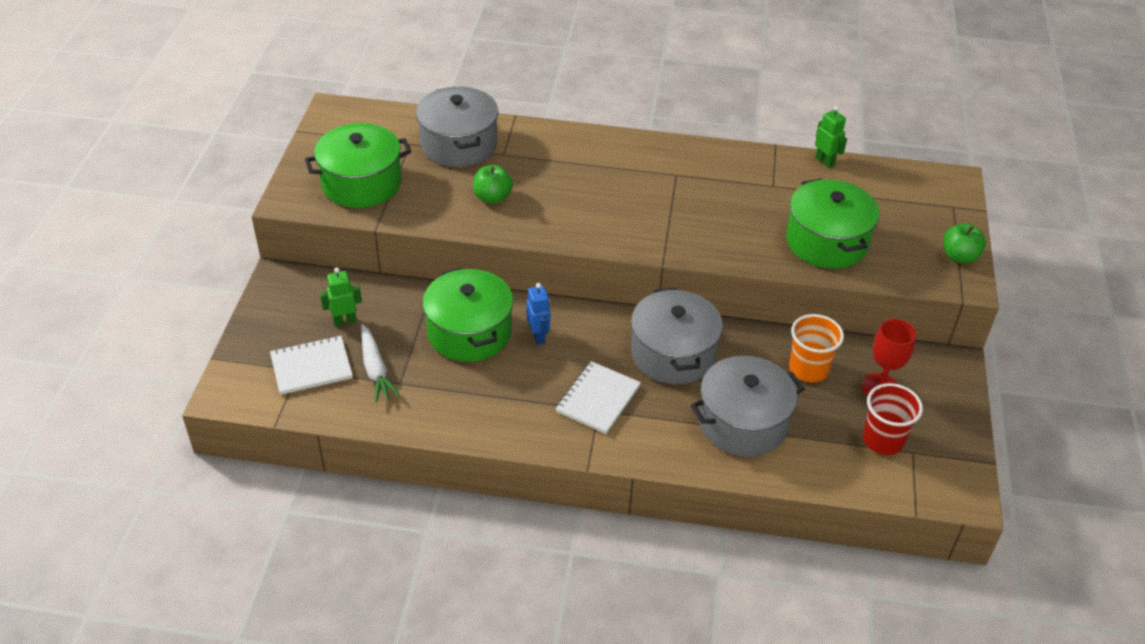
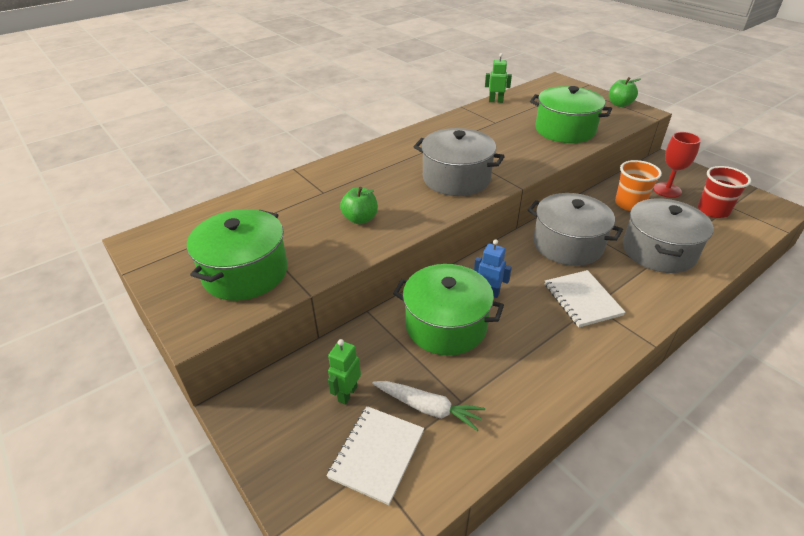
camera: 45 degrees left, 5 degrees down
grey pot [416,86,499,167] -> grey pot moved to [414,128,505,196]

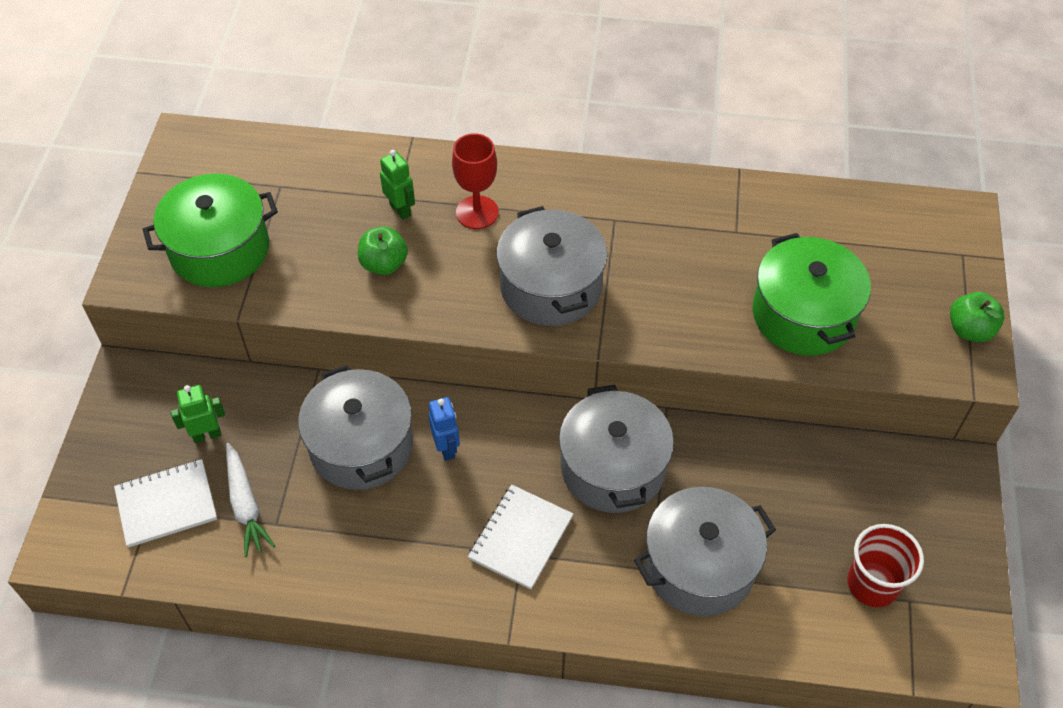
camera: 45 degrees right, 15 degrees up
green pot [393,264,504,355] -> grey pot [298,365,413,490]
green robot [485,53,512,103] -> green robot moved to [380,150,415,220]
orange cup [615,160,662,211] -> none
red goblet [653,132,701,198] -> red goblet moved to [452,133,499,229]

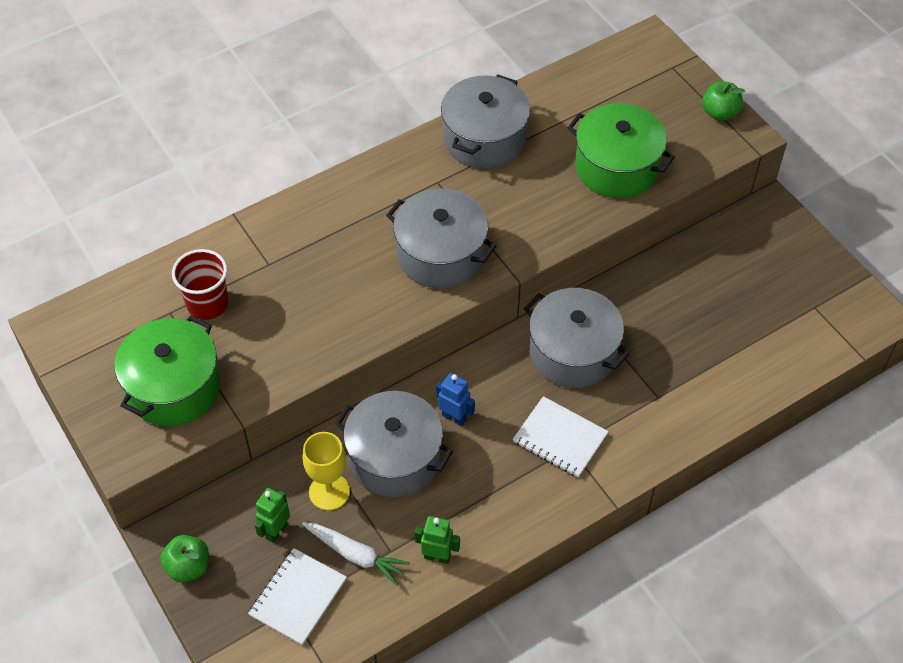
camera: 40 degrees left, 0 degrees up
green apple [358,226,408,275] -> green apple moved to [160,535,209,582]
green robot [380,150,415,220] -> green robot moved to [415,516,460,564]
red goblet [452,133,499,229] -> none
white notebook [468,485,573,590] -> white notebook turned 45 degrees counterclockwise [513,396,609,477]
grey pot [634,487,776,616] -> grey pot moved to [441,74,530,169]
red cup [848,524,924,607] -> red cup moved to [172,249,228,320]
none -> yellow goblet [303,432,350,510]

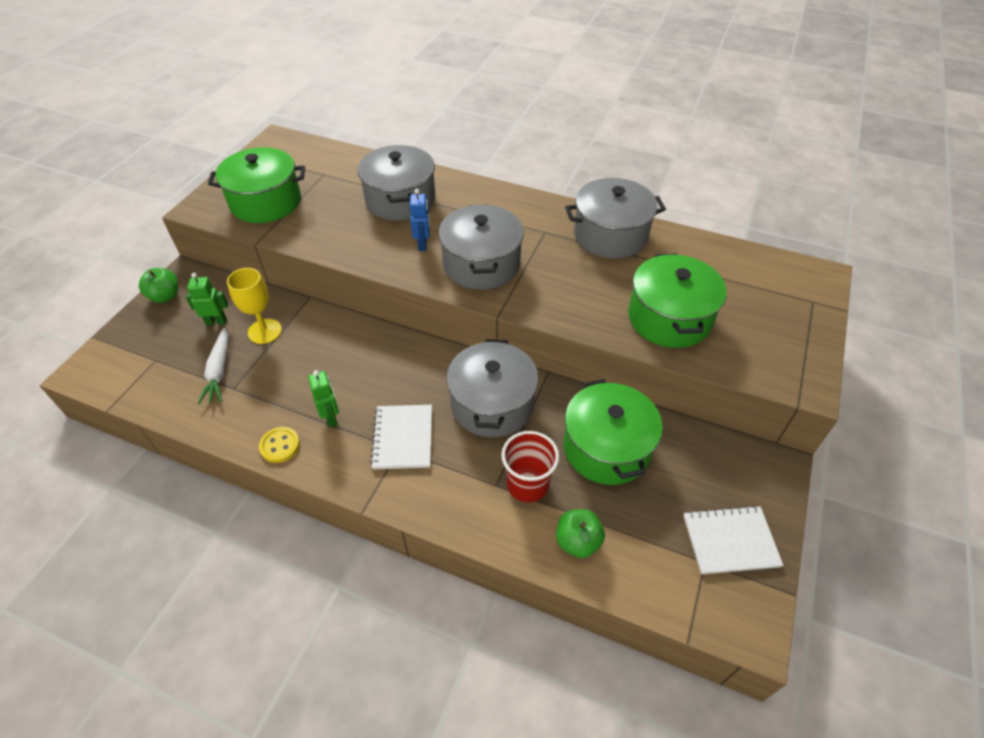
camera: 55 degrees right, 5 degrees down
red cup [172,249,228,320] -> red cup moved to [501,431,559,502]
white notebook [248,548,347,645] -> white notebook moved to [683,506,783,575]
grey pot [335,391,453,497] -> grey pot moved to [358,145,435,221]
green robot [415,516,460,564] -> green robot moved to [308,370,339,427]
blue robot [436,373,475,426] -> blue robot moved to [410,189,430,251]
green apple [702,81,745,121] -> green apple moved to [556,509,605,558]
none -> yellow button [259,427,300,463]
none -> green pot [564,379,663,485]

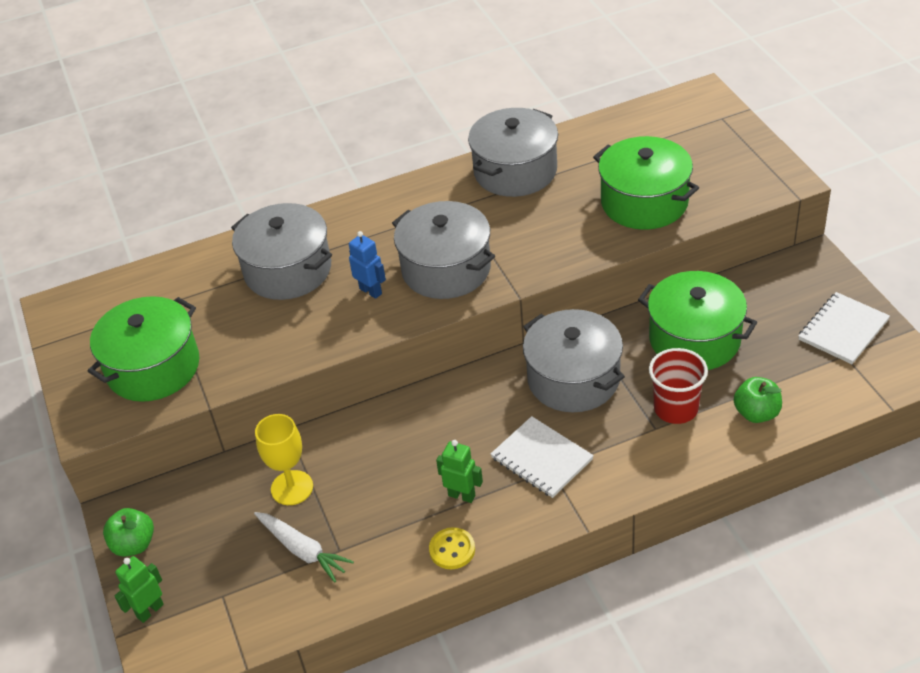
camera: 40 degrees left, 5 degrees down
green robot [186,273,228,325] -> green robot moved to [114,556,164,623]

